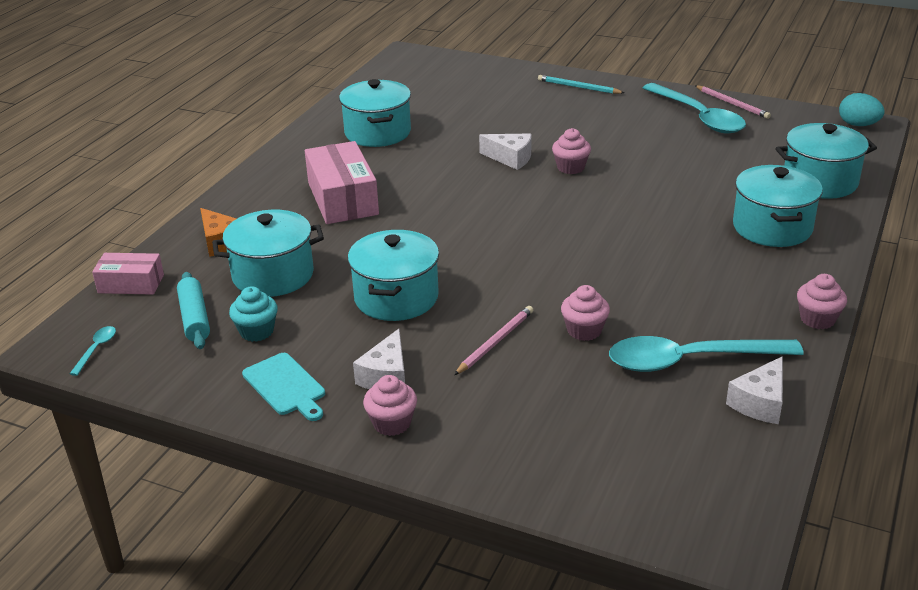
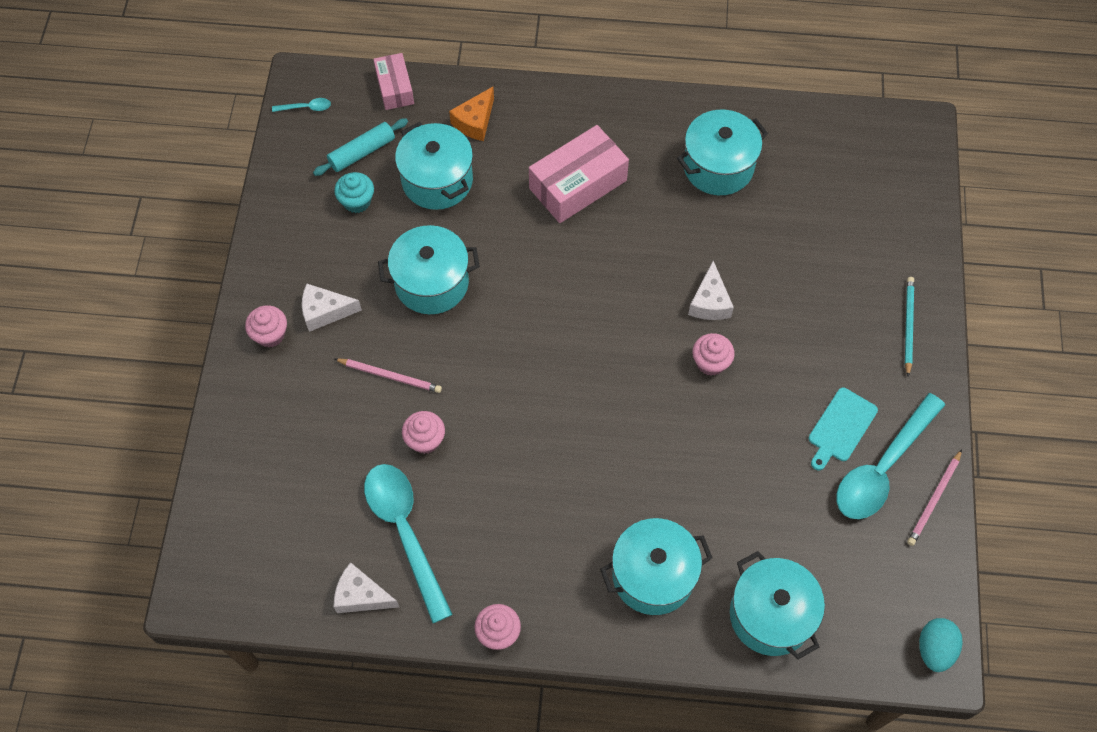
camera: 70 degrees right, 30 degrees up
turquoise cutting board [242,353,325,421] -> turquoise cutting board moved to [808,388,878,470]

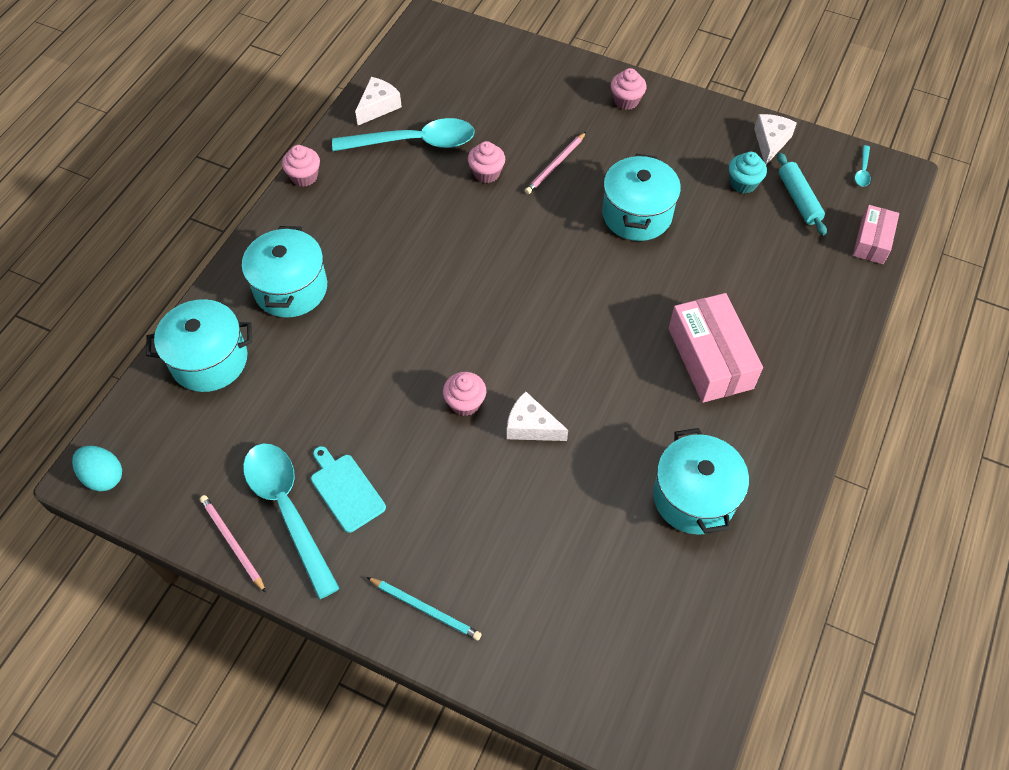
camera: 110 degrees right, 5 degrees down
white cheese [302,284,362,332] -> white cheese moved to [754,114,797,165]
pink box [373,53,414,110] -> pink box turned 75 degrees counterclockwise [853,205,899,264]
turquoise pot [395,122,473,210] -> none
orange cheese [449,87,494,141] -> none

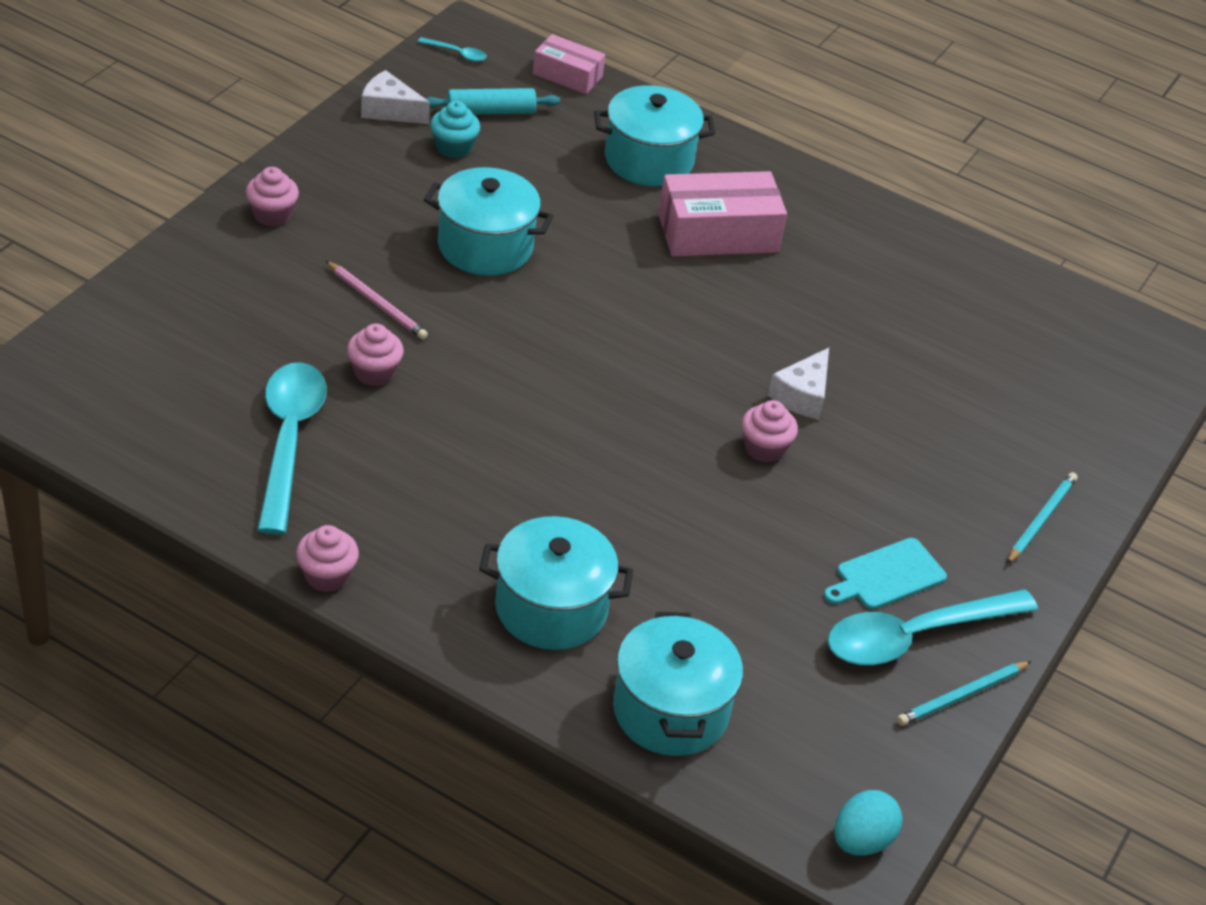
camera: 90 degrees left, 15 degrees down
pink pencil [200,495,266,593] -> turquoise pencil [897,661,1032,726]
white cheese [355,77,402,125] -> none
turquoise pot [653,428,749,535] -> turquoise pot moved to [594,85,715,186]

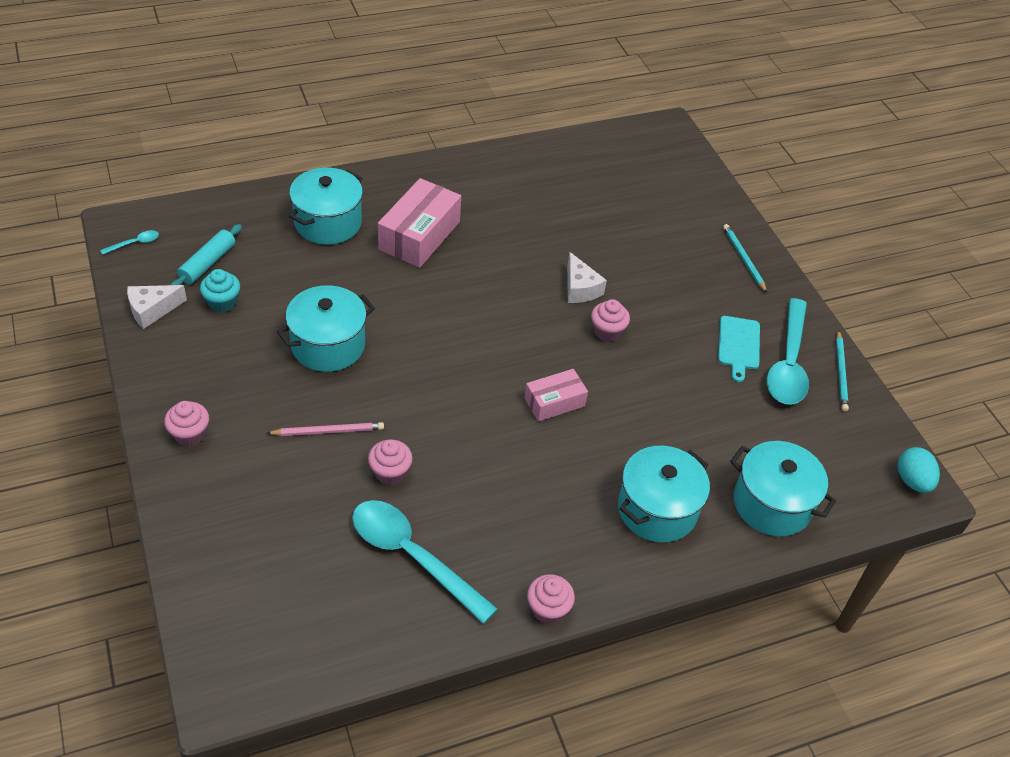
camera: 50 degrees left, 5 degrees up
pink box [533,34,605,94] -> pink box moved to [524,369,588,421]

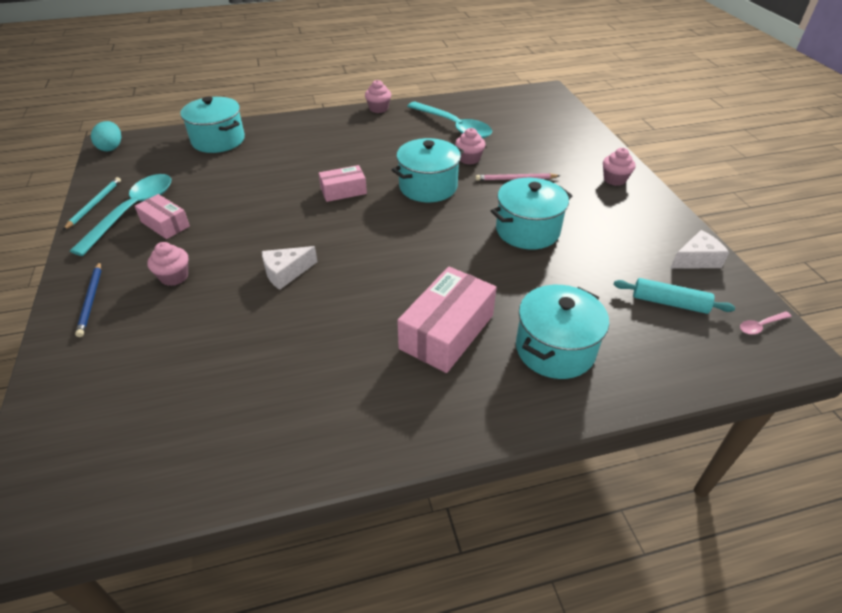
camera: 170 degrees left, 5 degrees down
turquoise spoon [100,230,159,255] -> pink spoon [740,312,792,335]
turquoise rolling pin [171,224,242,285] -> turquoise rolling pin turned 75 degrees clockwise [614,278,735,314]
turquoise cupcake [200,269,240,312] -> none
white cheese [567,252,607,303] -> white cheese turned 105 degrees counterclockwise [262,246,317,290]
pink cupcake [591,299,630,342] -> pink cupcake moved to [147,242,188,286]
turquoise pot [618,446,710,543] -> turquoise pot moved to [392,138,464,202]
turquoise cutting board [718,316,760,382] -> pink box [135,194,190,239]
turquoise pencil [723,224,767,293] -> blue pencil [75,262,101,337]

